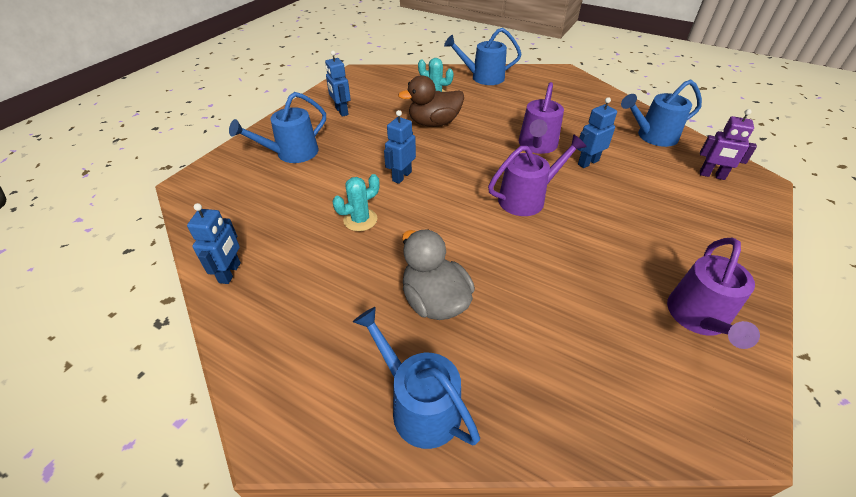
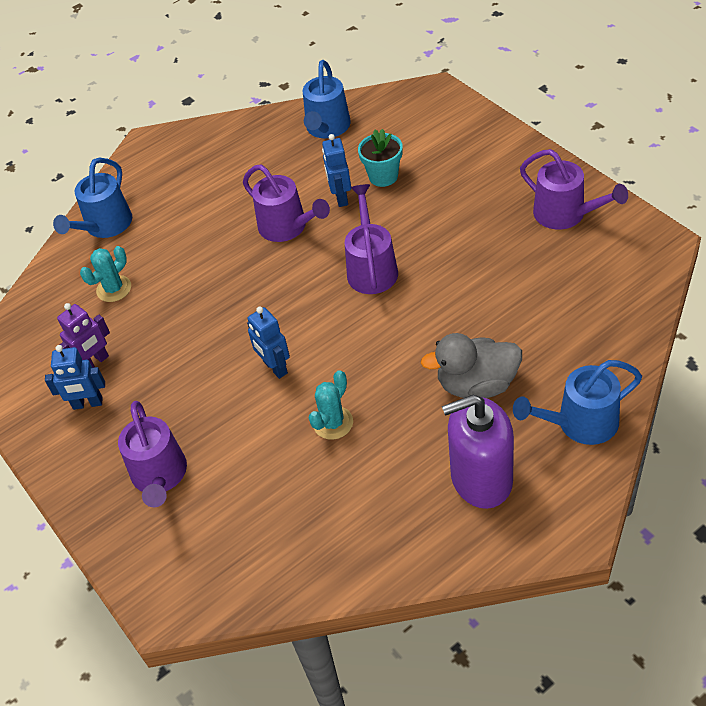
camera: 60 degrees left, 5 degrees up
blue robot [187,203,241,284] -> none
blue watering can [229,92,326,163] -> purple watering can [118,401,187,507]
turquoise cactus [333,174,379,231] -> turquoise cactus turned 45 degrees clockwise [308,370,353,440]
brown duck [398,75,464,127] -> none
purple robot [700,109,757,180] -> purple robot moved to [57,303,110,368]
none -> turquoise flower pot [358,129,403,187]
none -> purple soap dispenser [442,394,514,509]

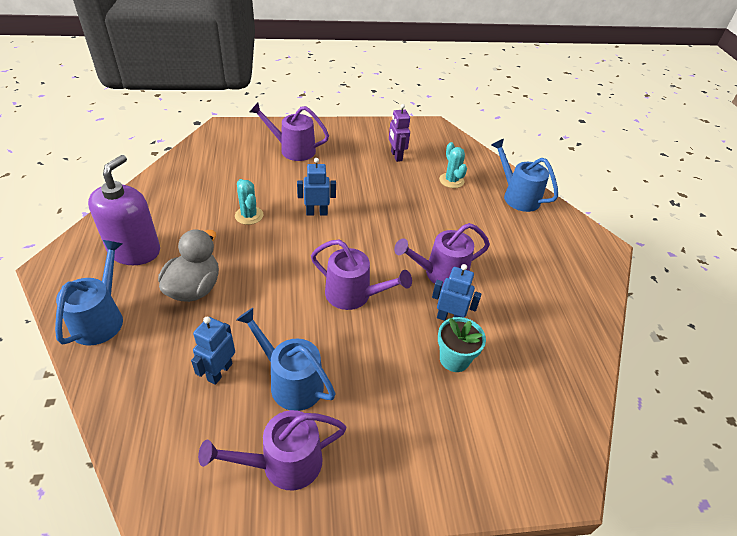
camera: 110 degrees right, 5 degrees down
blue robot [45,345,105,410] -> blue robot moved to [191,317,235,385]
blue watering can [303,60,351,138] -> blue watering can moved to [236,308,336,411]

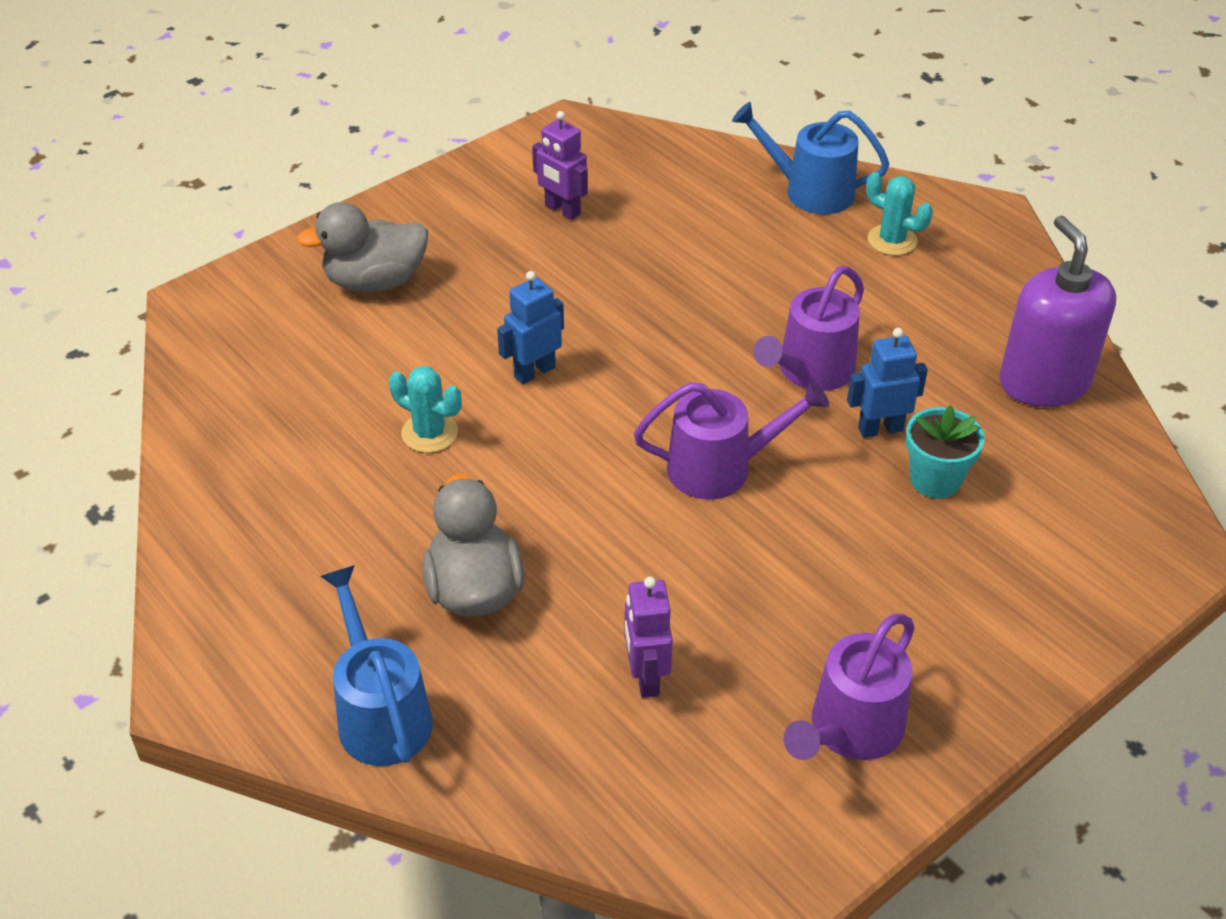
camera: 30 degrees left, 0 degrees up
purple soap dispenser [88,155,160,265] -> purple soap dispenser moved to [999,216,1116,407]
blue robot [191,317,235,385] -> purple robot [625,577,673,698]
blue watering can [236,308,336,411] -> none
purple watering can [250,103,329,161] -> grey duck [297,202,428,292]
turquoise cactus [439,142,467,188] -> turquoise cactus moved to [866,172,933,255]

